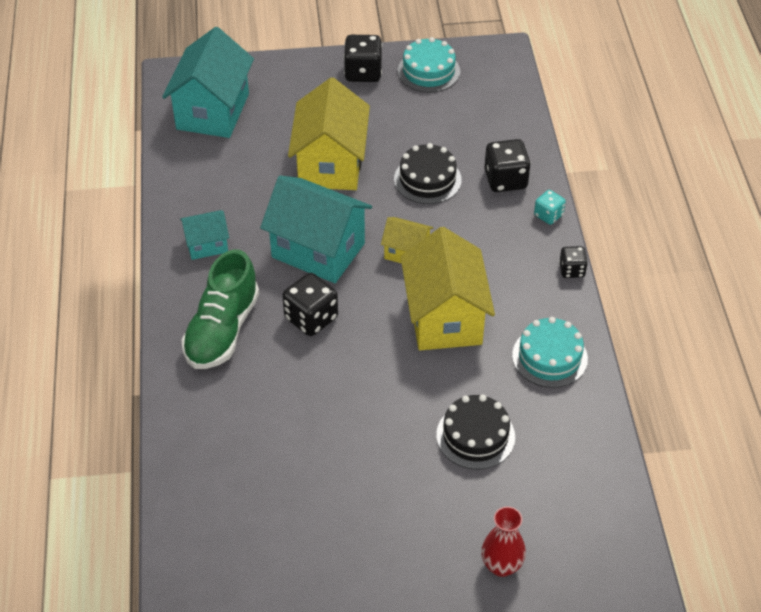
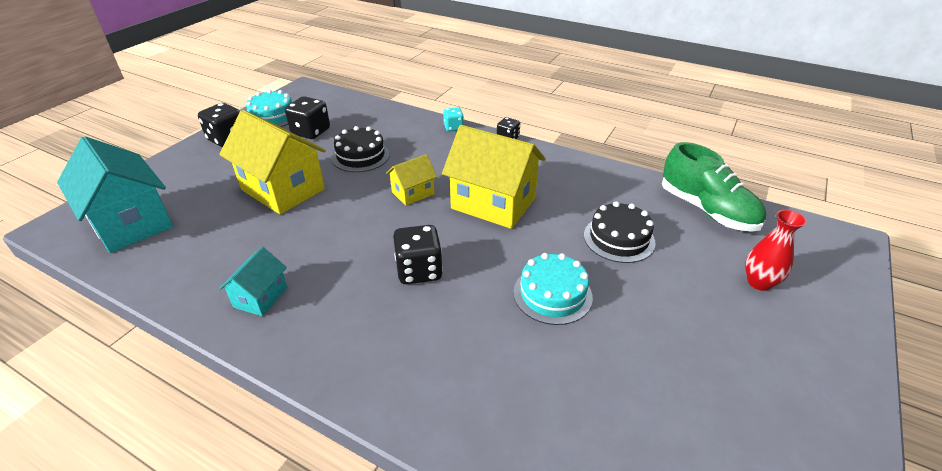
camera: 55 degrees left, 10 degrees down
green shoe [181,249,259,369] -> green shoe moved to [662,142,766,232]
turquoise house [260,176,372,283] -> none
black dice [484,139,531,192] -> black dice moved to [285,96,330,139]
turquoise cake [512,317,588,388] -> turquoise cake moved to [513,253,593,325]

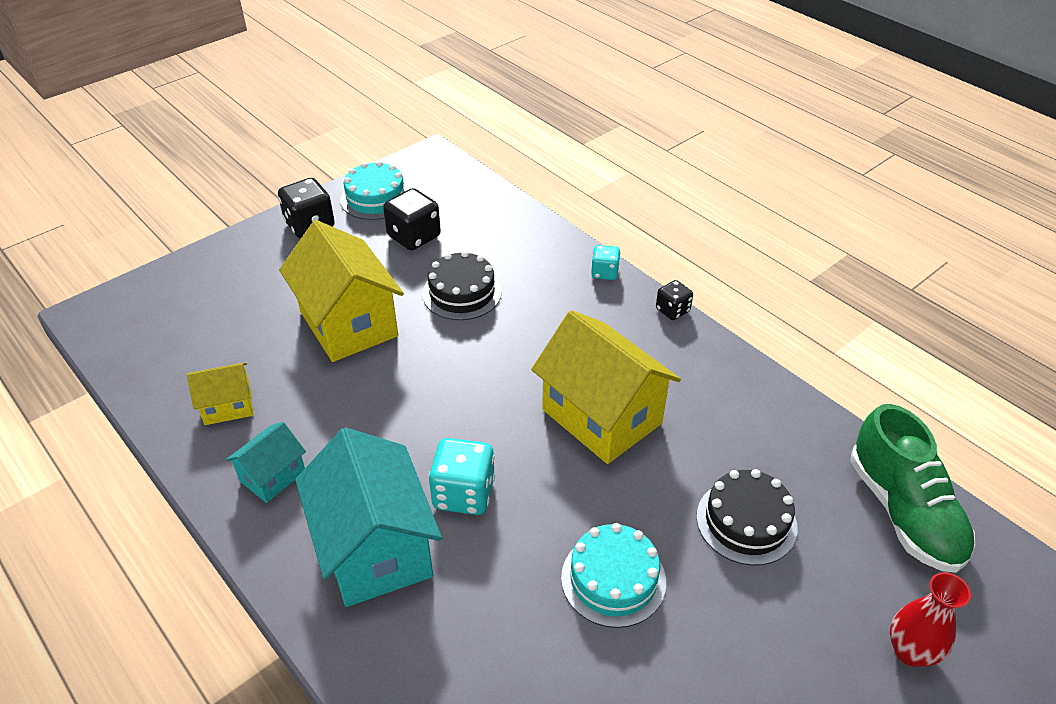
camera: 20 degrees right, 5 degrees up
turquoise house [57,136,173,253] -> turquoise house moved to [295,428,442,607]
yellow house [386,154,437,206] -> yellow house moved to [187,362,253,425]
black dice [393,225,443,284] -> turquoise dice [428,438,495,515]

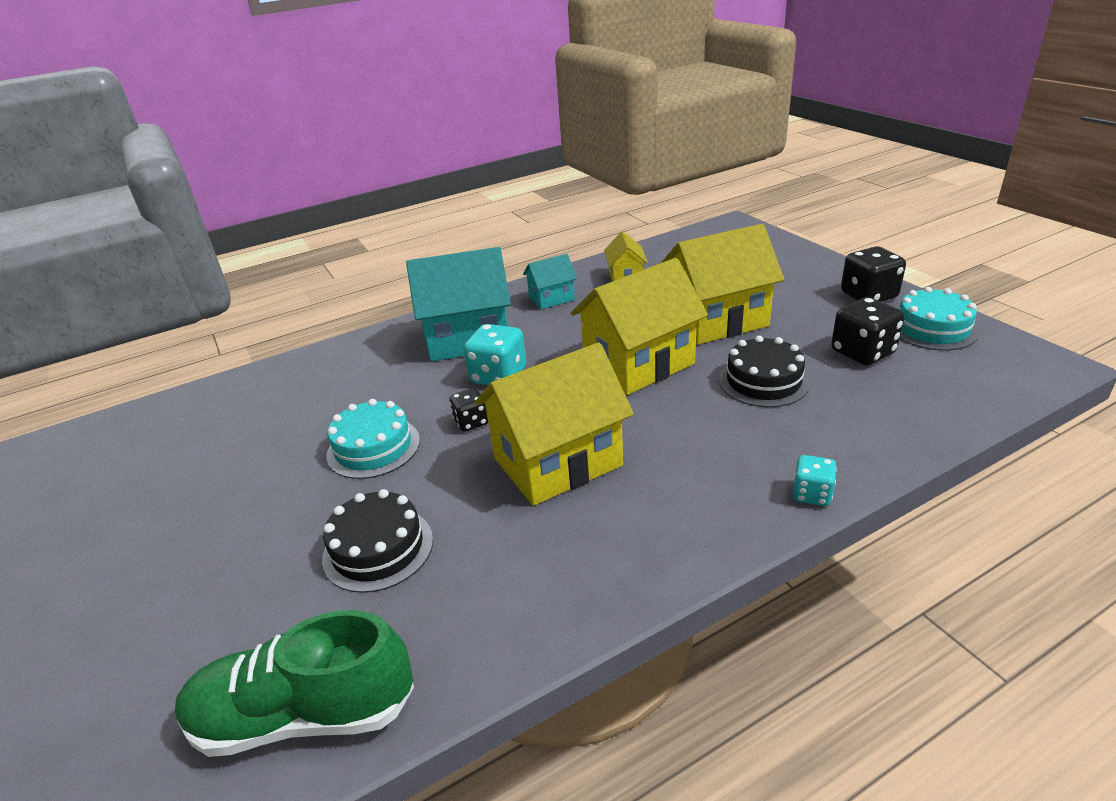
camera: 105 degrees right, 10 degrees down
turquoise house [226,422,306,503] -> turquoise house turned 75 degrees counterclockwise [523,254,577,309]
black dice [656,280,693,320] -> black dice moved to [449,388,488,432]
red vase [890,572,971,667] -> none
none -> yellow house [571,258,708,395]

